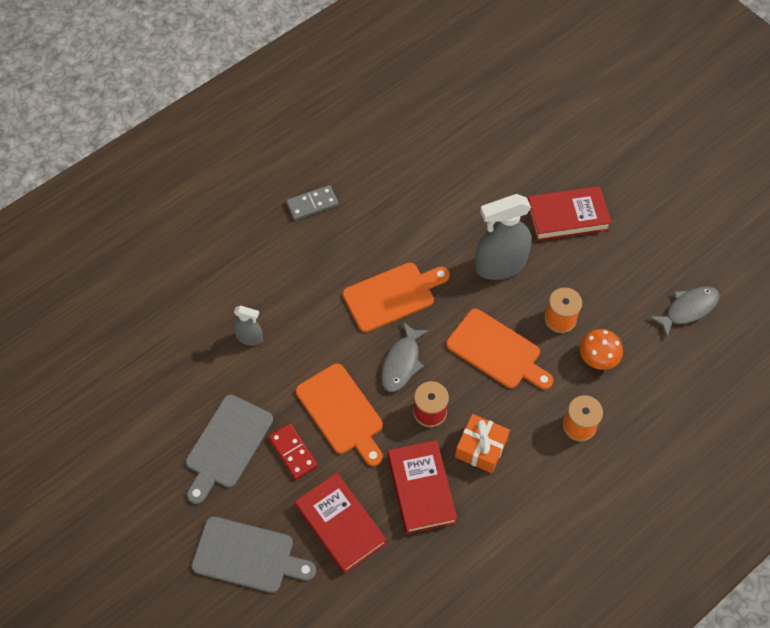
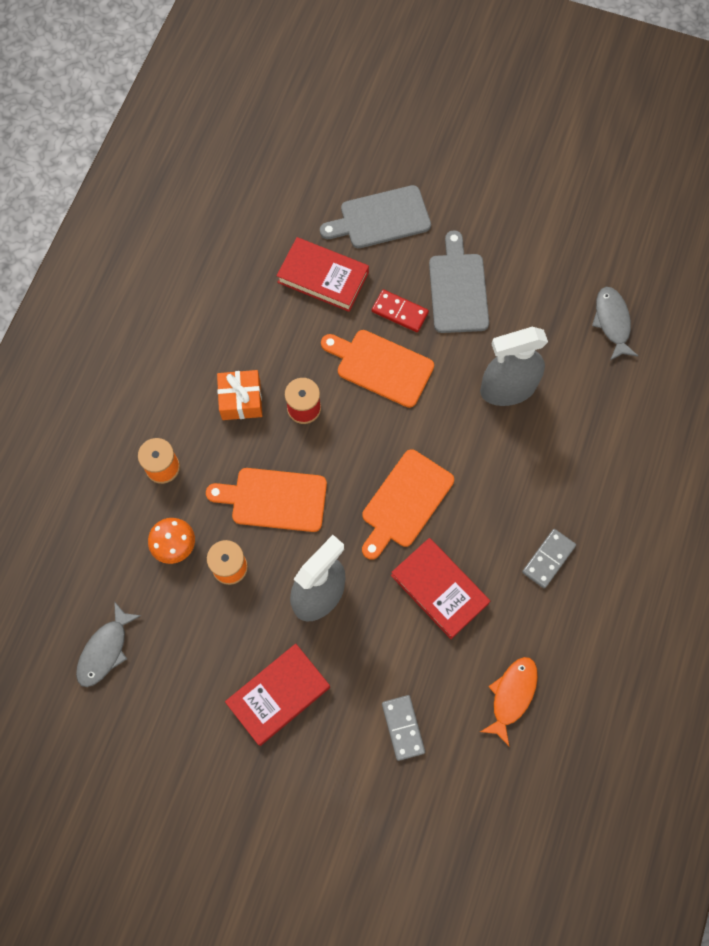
camera: 150 degrees right, 10 degrees up
grey spray bottle [233,306,263,346] -> grey spray bottle [480,327,548,406], size x1.99
grey fish [381,322,429,392] -> grey fish moved to [592,287,638,360]
red book [388,440,457,534] -> red book moved to [391,538,490,639]
none -> grey domino [382,695,425,761]
none -> orange fish [480,657,538,746]

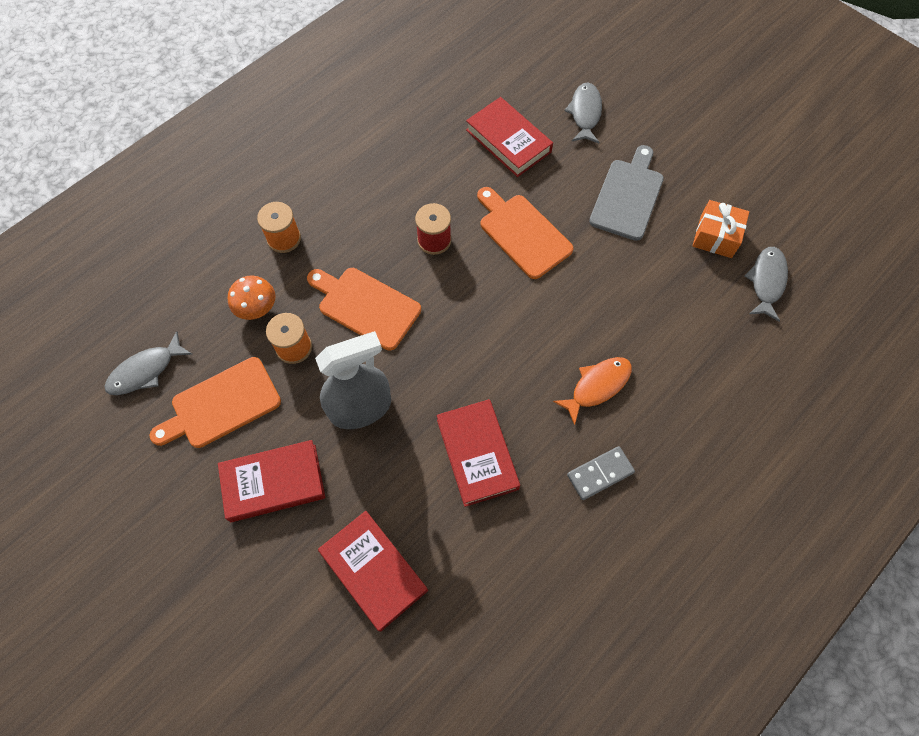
camera: 25 degrees right, 5 degrees down
orange gift [217,370,262,420] -> orange gift moved to [692,200,749,258]
grey cutting board [320,185,431,248] -> grey fish [564,83,602,143]
orange cutting board [362,449,454,560] -> orange cutting board moved to [149,357,281,448]
red domino [372,289,429,332] -> none
grey domino [382,695,425,761] -> red book [318,511,428,632]
grey spray bottle [480,327,548,406] -> none
orange fish [480,657,538,746] -> orange fish moved to [553,357,632,425]

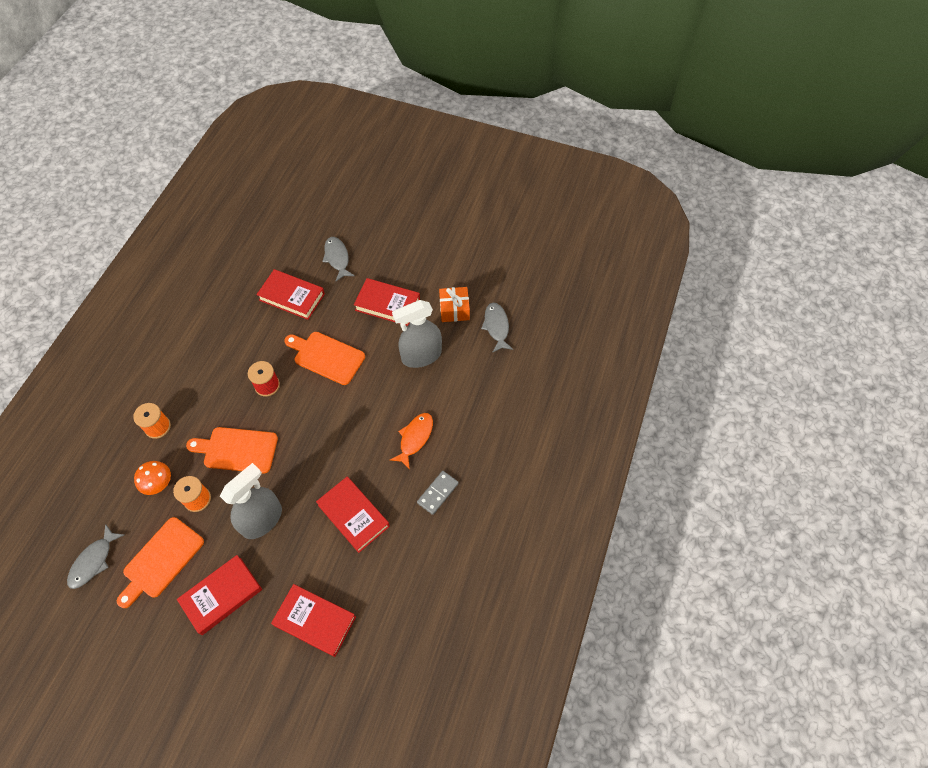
camera: 25 degrees left, 5 degrees down
grey cutting board [589,145,664,241] -> red book [354,278,420,326]
none -> grey spray bottle [392,300,442,368]

